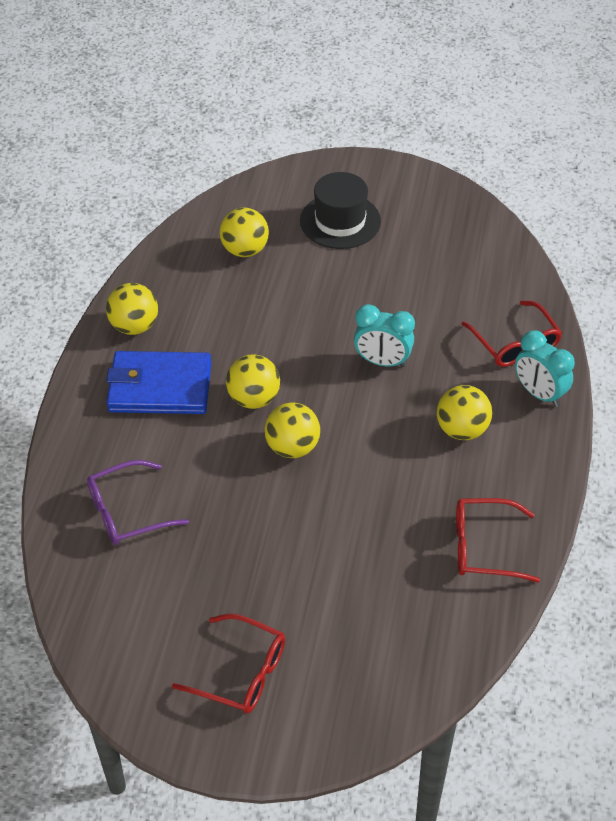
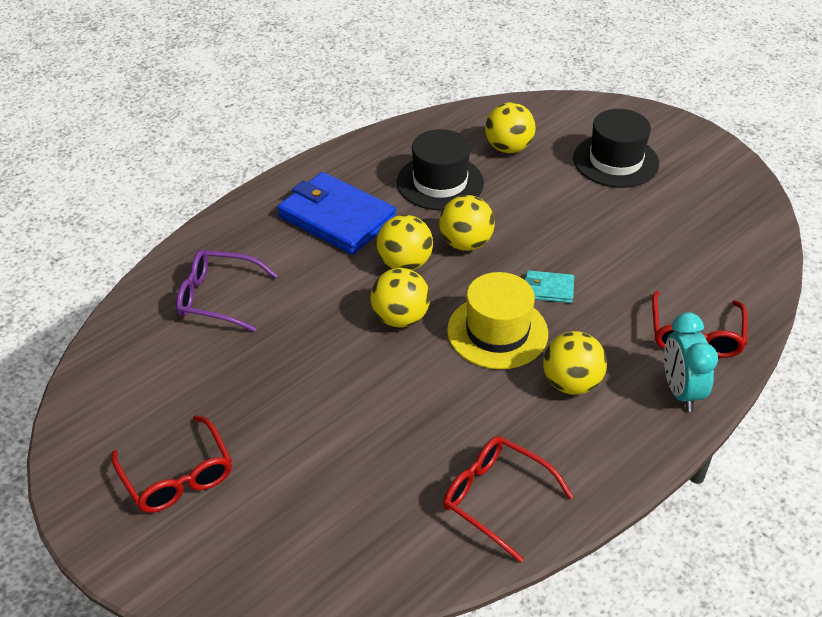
camera: 35 degrees right, 5 degrees down
yellow ball [106,283,158,335] -> yellow ball moved to [439,195,495,251]
turquoise clock [354,304,415,367] -> turquoise wallet [524,270,574,303]
none -> black hat [397,129,484,211]
none -> yellow hat [447,272,548,369]

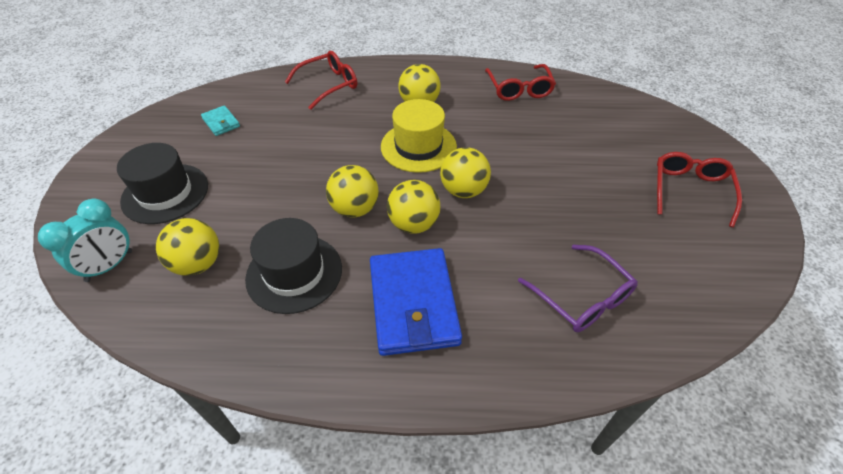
camera: 135 degrees left, 5 degrees up
turquoise wallet [524,270,574,303] -> turquoise wallet moved to [201,105,240,136]
turquoise clock [664,312,718,412] -> turquoise clock moved to [38,199,132,282]

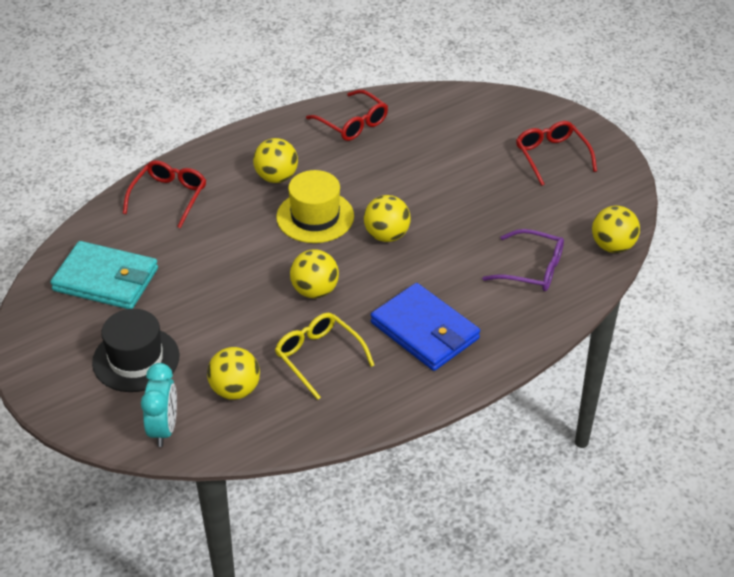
camera: 35 degrees left, 5 degrees down
turquoise wallet [201,105,240,136] -> turquoise wallet [50,241,158,309], size x2.18
black hat [245,218,342,314] -> yellow glasses [275,313,375,400]
yellow ball [387,180,440,234] -> yellow ball moved to [592,206,640,253]

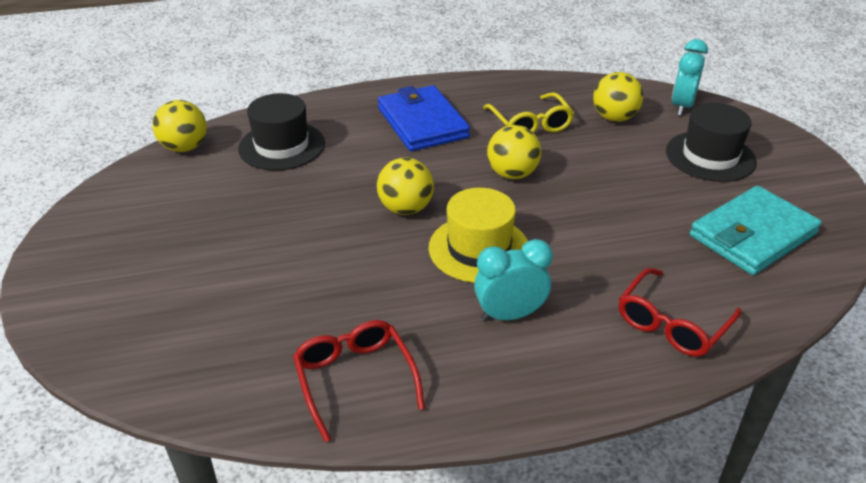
camera: 160 degrees left, 5 degrees down
turquoise wallet [50,241,158,309] -> turquoise wallet turned 75 degrees counterclockwise [690,186,822,275]
yellow ball [253,138,298,183] -> turquoise clock [474,239,553,322]
purple glasses [482,229,564,291] -> black hat [238,93,325,170]
red glasses [516,121,597,186] -> none

